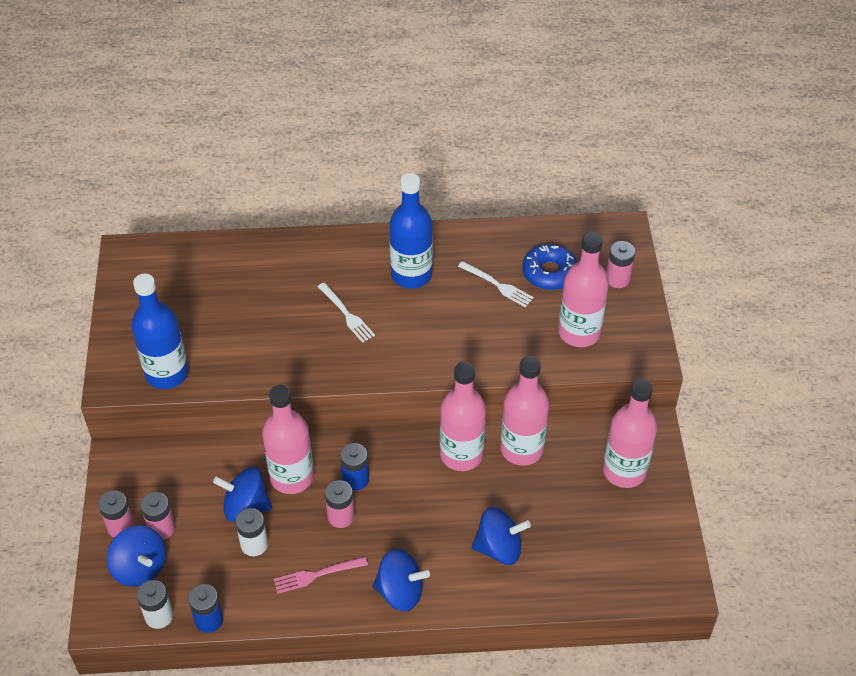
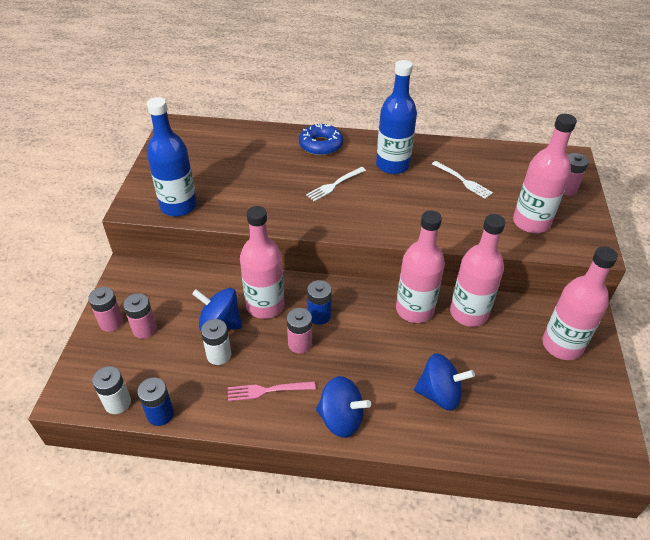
camera: 10 degrees right, 5 degrees down
blue spinning top [107,525,166,587] -> none
white fork [318,282,375,343] -> white fork turned 75 degrees clockwise [306,167,366,202]
blue donut [522,244,577,290] -> blue donut moved to [299,124,343,156]

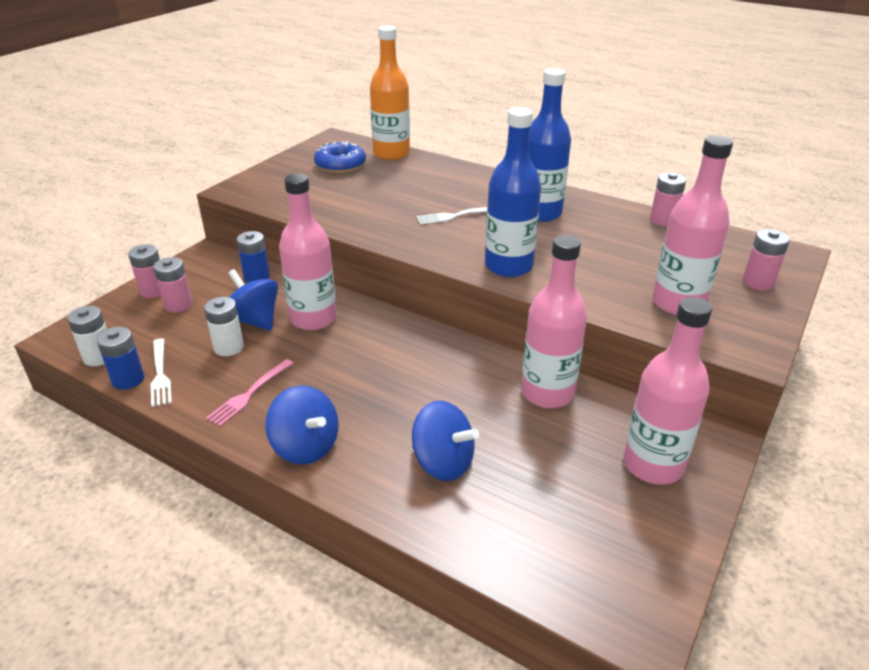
camera: 25 degrees right, 10 degrees down
blue bottle [147,97,197,217] -> blue bottle moved to [485,107,541,277]
pink fork [228,381,316,401] -> pink fork turned 75 degrees counterclockwise [206,359,294,427]
pink battery [287,308,312,354] -> pink battery moved to [650,173,686,227]
blue donut [299,124,343,156] -> blue donut moved to [314,141,366,173]
blue battery [307,280,332,325] -> blue battery moved to [237,231,270,283]
pink bottle [396,210,445,323] -> none
white fork [432,161,493,199] -> white fork moved to [151,338,172,407]
none -> orange bottle [370,26,410,160]

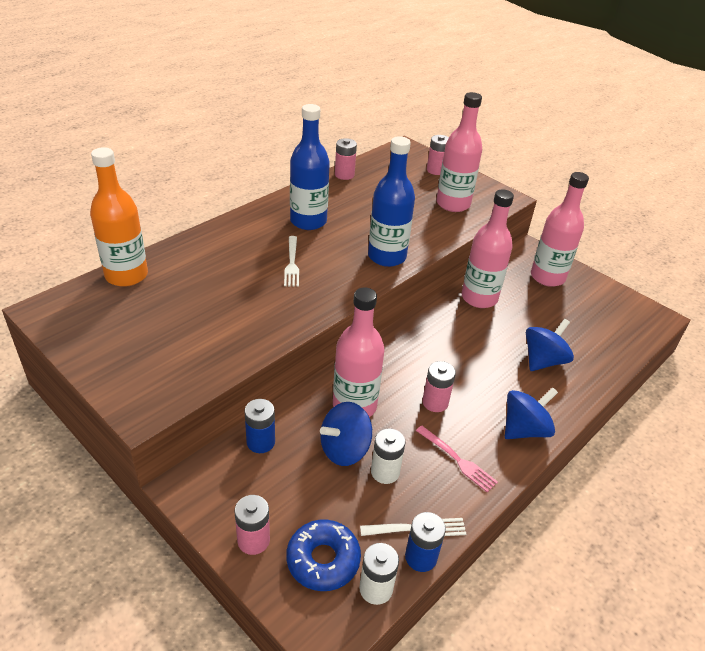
camera: 80 degrees left, 5 degrees up
pink battery [153,257,192,313] -> pink battery moved to [422,361,456,412]
blue donut [314,141,366,173] -> blue donut moved to [286,519,361,591]

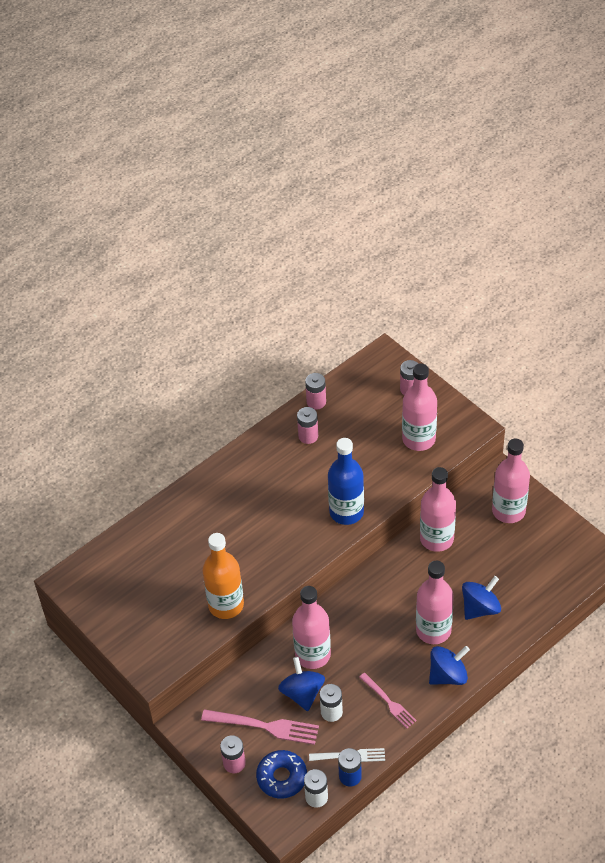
camera: 10 degrees right, 10 degrees up
orange bottle [90,147,148,287] -> orange bottle moved to [202,533,244,619]
blue battery [245,399,275,453] -> none
white fork [284,236,299,287] -> none
blue bottle [290,104,330,230] -> none
blue spinning top [320,402,372,466] -> blue spinning top turned 105 degrees clockwise [278,657,325,711]
pink battery [422,361,456,412] -> pink battery moved to [297,407,318,444]
none -> pink fork [201,709,319,745]
none -> pink bottle [416,561,454,644]

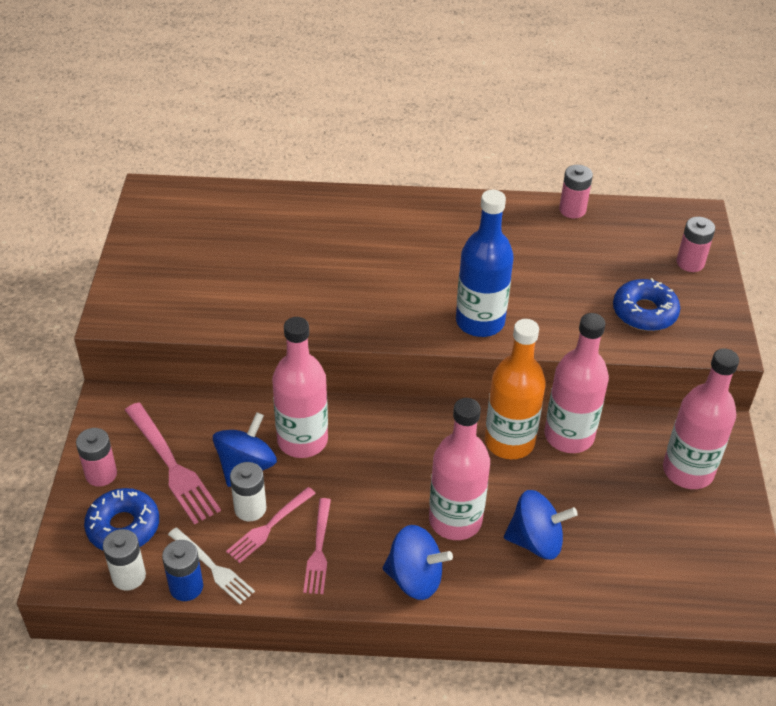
camera: 40 degrees right, 5 degrees down
orange bottle [202,533,244,619] -> orange bottle moved to [485,319,546,459]
pink battery [297,407,318,444] -> none
pink bottle [402,363,437,451] -> blue donut [613,278,680,331]
none -> pink fork [226,487,316,563]

